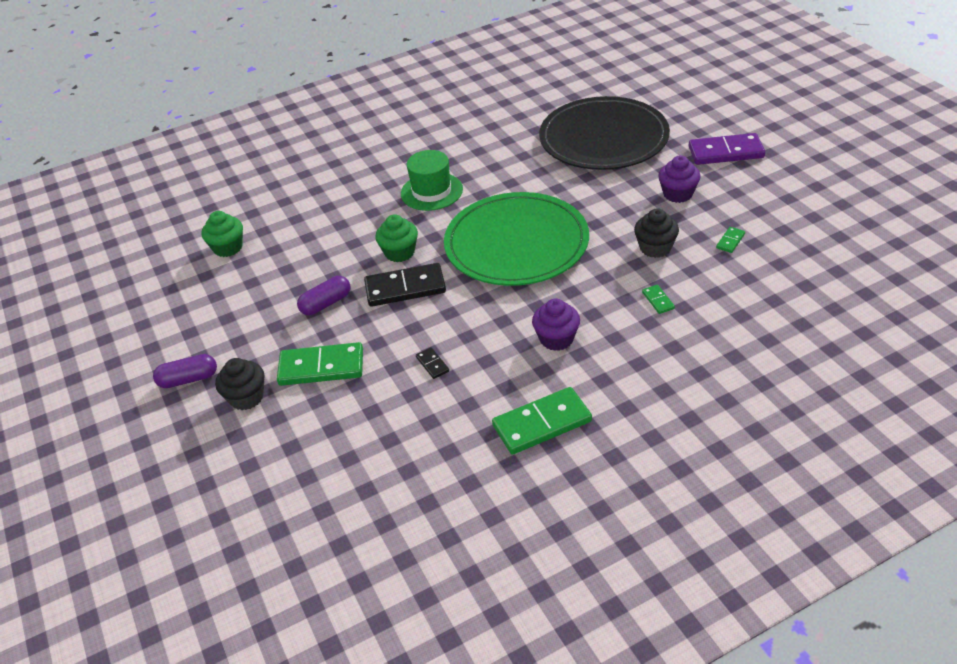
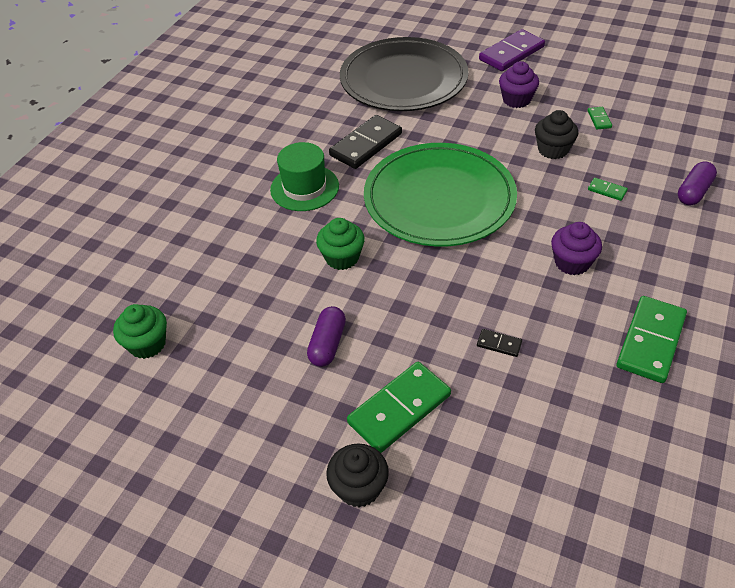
camera: 40 degrees left, 5 degrees up
purple capsule [153,354,217,388] -> purple capsule moved to [678,162,717,205]
black domino [364,263,446,307] -> black domino moved to [329,115,402,169]

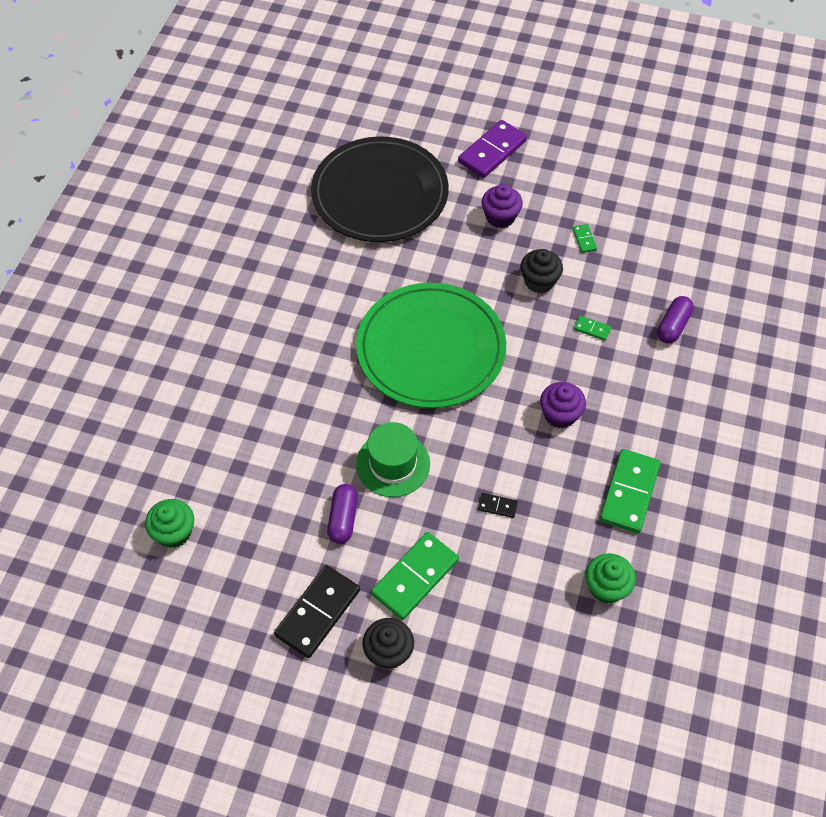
camera: 10 degrees left, 10 degrees up
green hat [270,142,339,211] -> green hat moved to [356,422,430,497]
green cupcake [316,218,365,270] -> green cupcake moved to [586,553,636,604]
black domino [329,115,402,169] -> black domino moved to [274,565,360,658]

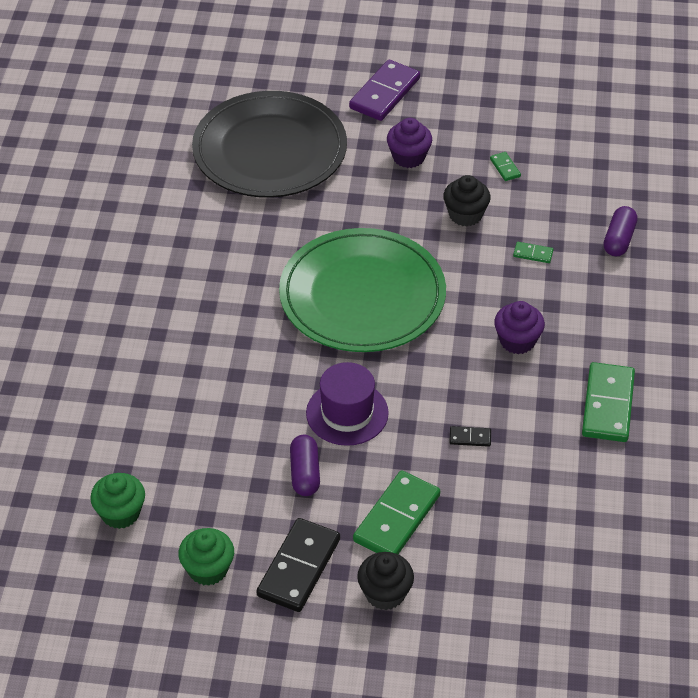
camera: 10 degrees left, 10 degrees down
green hat [356,422,430,497] -> purple hat [306,362,389,446]
green cupcake [586,553,636,604] -> green cupcake moved to [178,528,234,586]

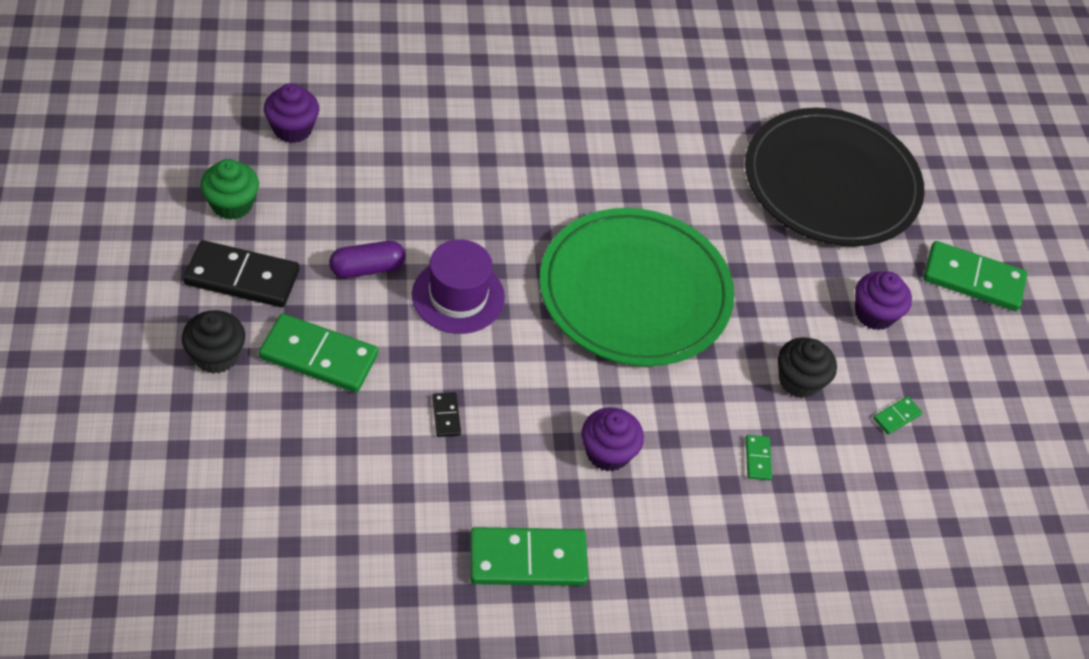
camera: 70 degrees right, 5 degrees up
green cupcake [90,473,145,529] -> purple cupcake [264,83,319,143]
purple domino [349,60,420,121] -> green domino [923,241,1027,311]
purple capsule [604,206,638,256] -> none

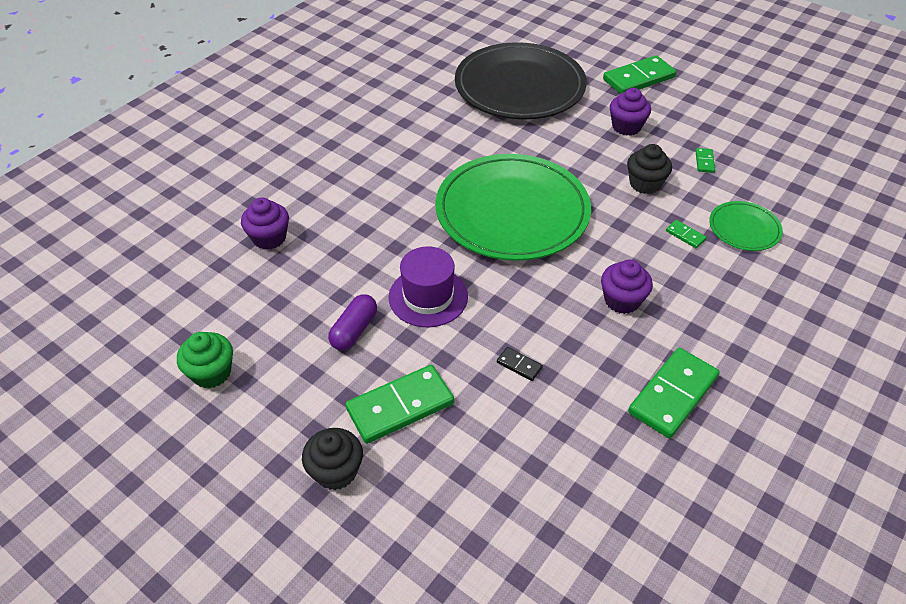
camera: 40 degrees left, 5 degrees down
black domino [183,240,299,307] -> none
purple cupcake [264,83,319,143] -> purple cupcake moved to [241,198,289,250]
none -> green plate [709,201,783,251]

